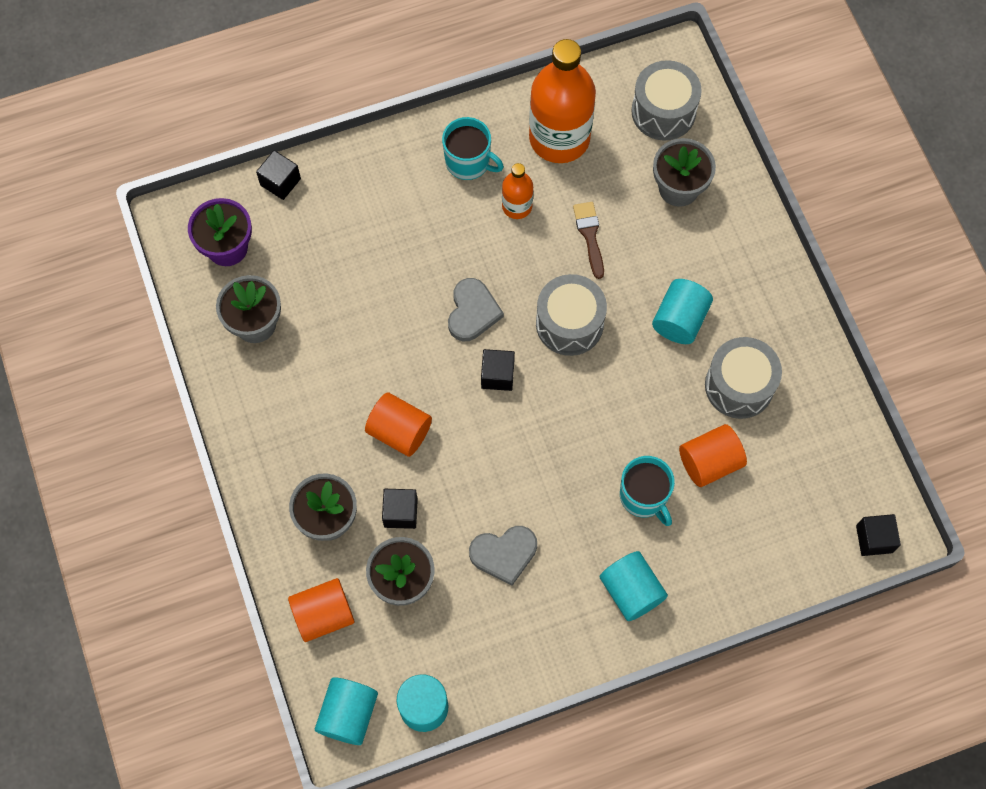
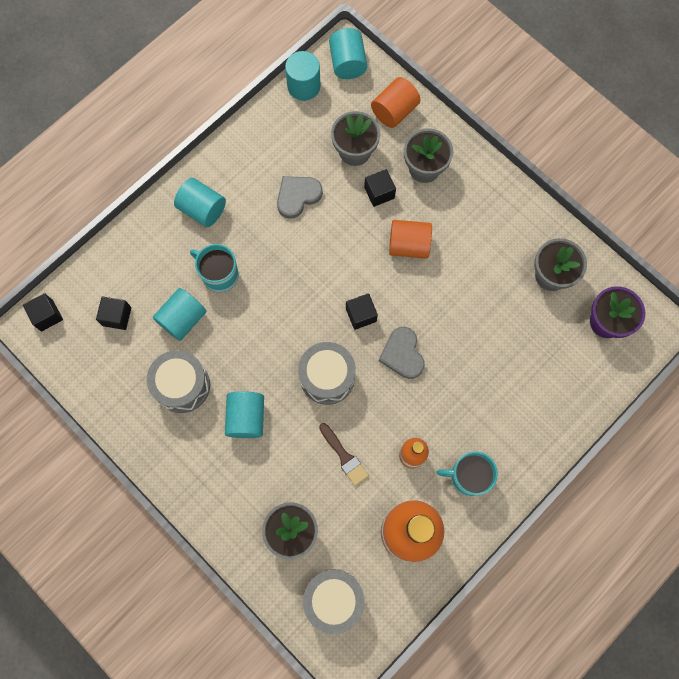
camera: 155 degrees right, 5 degrees up
black cube [256,150,301,200] -> black cube moved to [96,296,132,330]
orange cylinder [679,424,747,487] -> turquoise cylinder [153,288,206,341]

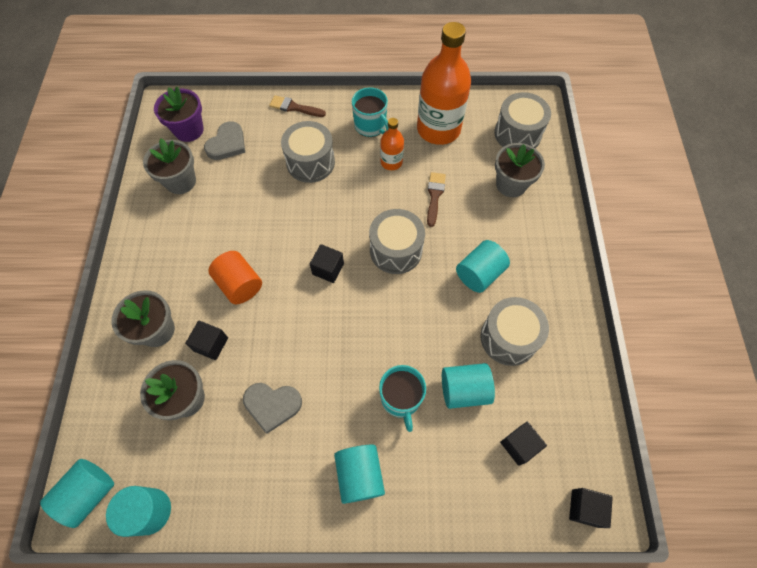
camera: 135 degrees left, 10 degrees down
orange cylinder [371,77,421,128] -> none
grey heart [379,327,425,379] -> grey heart moved to [204,121,245,160]
none -> brown brush [269,95,326,117]
none -> grey drum [281,121,335,183]

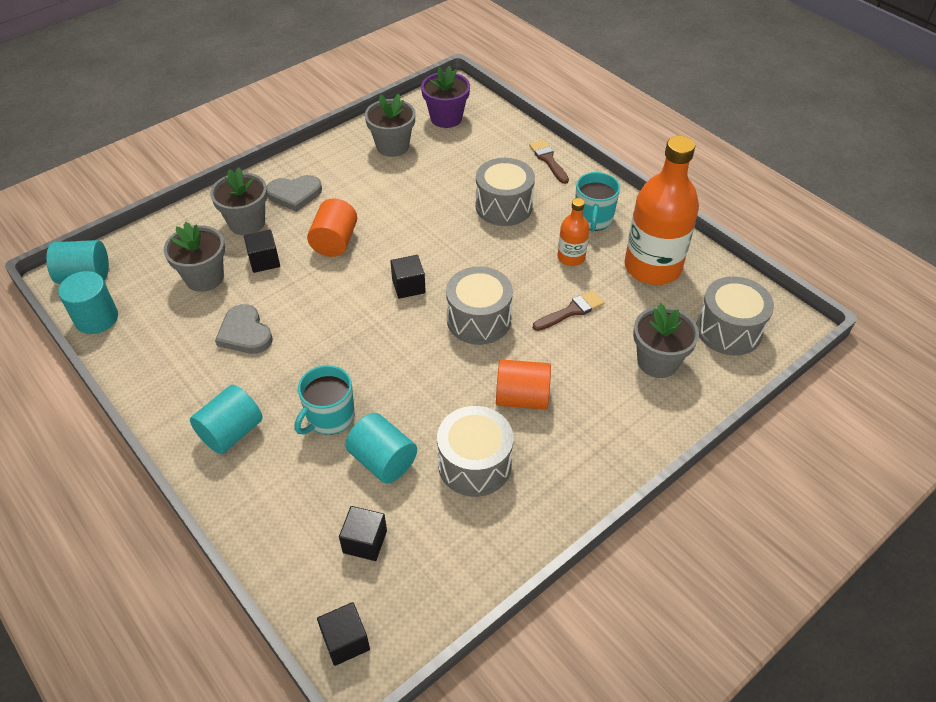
camera: 50 degrees right, 15 degrees down
grey heart [204,121,245,160] -> grey heart moved to [267,175,322,212]
turquoise cylinder [456,240,510,293] -> orange cylinder [496,359,551,410]

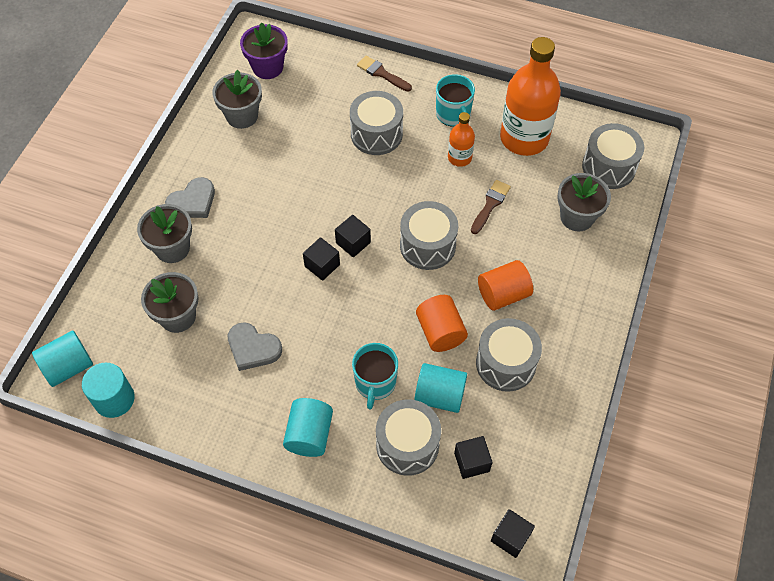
camera: 30 degrees left, 10 degrees up
black cube [244,230,280,273] -> black cube moved to [303,237,340,281]
orange cylinder [307,199,357,257] -> orange cylinder moved to [416,295,468,352]
none -> grey drum [376,399,441,476]

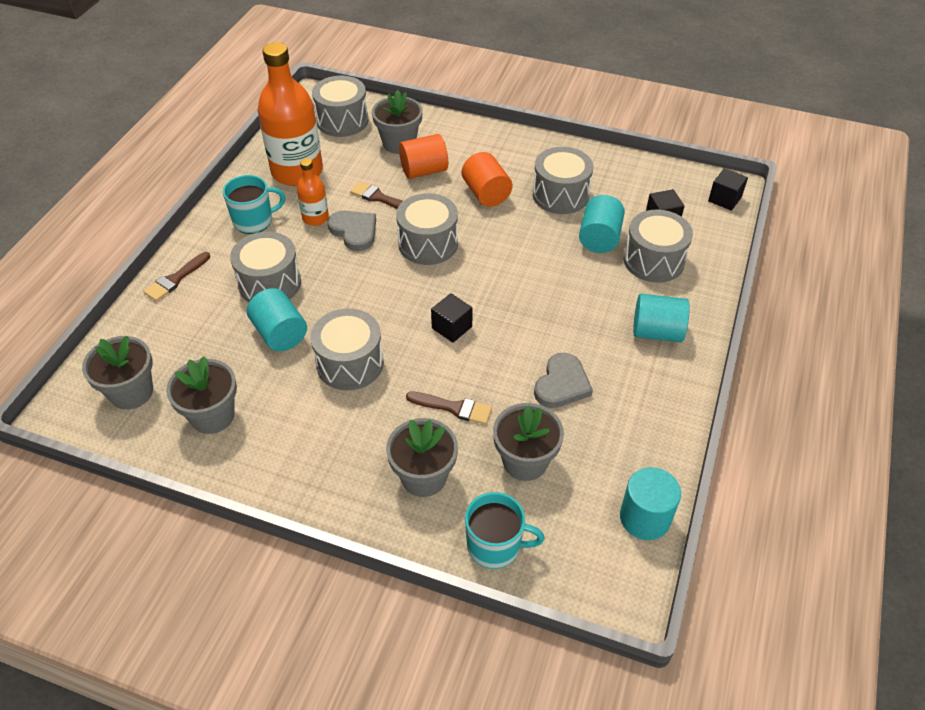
camera: 90 degrees left, 10 degrees down
turquoise cylinder [32,331,93,387] -> turquoise cylinder moved to [247,288,307,351]
grey heart [165,177,215,218] -> grey heart moved to [328,211,376,251]
purple flower pot [240,23,288,79] -> grey flower pot [82,336,153,410]
black cube [335,215,371,257] -> none
turquoise mug [352,343,398,410] -> turquoise mug moved to [465,492,545,569]
orange cylinder [416,295,468,352] -> orange cylinder moved to [399,134,448,179]
none -> grey drum [311,308,384,390]
none -> brown brush [406,392,492,424]

